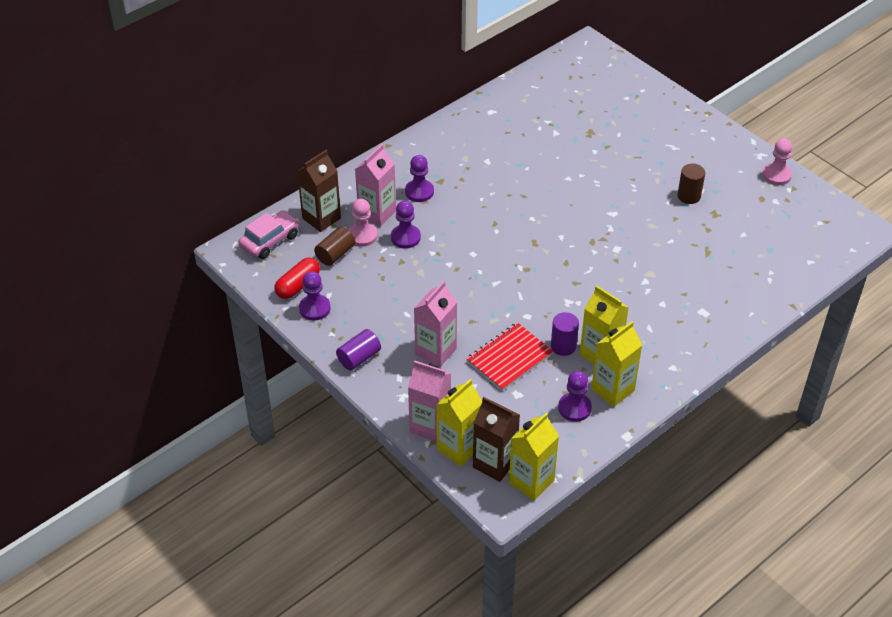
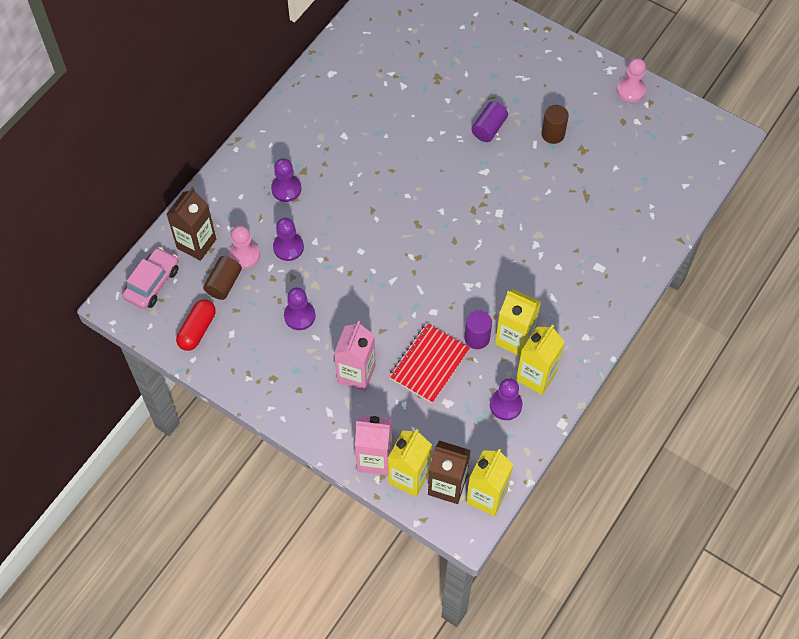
camera: 15 degrees left, 15 degrees up
purple pawn [299,271,331,321] -> purple pawn moved to [284,287,315,330]
purple cylinder [336,329,381,371] -> purple cylinder moved to [471,101,508,142]
pink carton [355,144,396,227] -> none

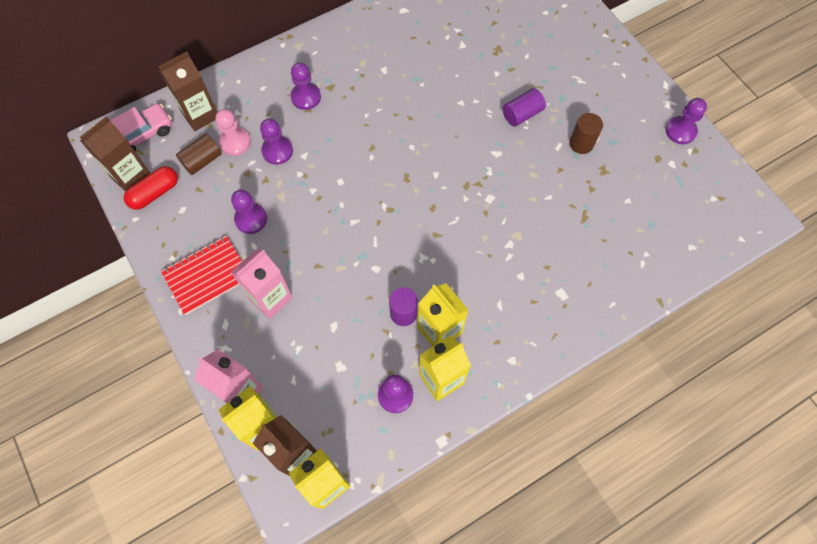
camera: 25 degrees right, 5 degrees up
red notebook [389,323,470,404] -> red notebook moved to [161,235,242,315]
pink pawn [617,58,646,102] -> purple pawn [666,98,707,144]
none -> brown carton [80,116,151,192]

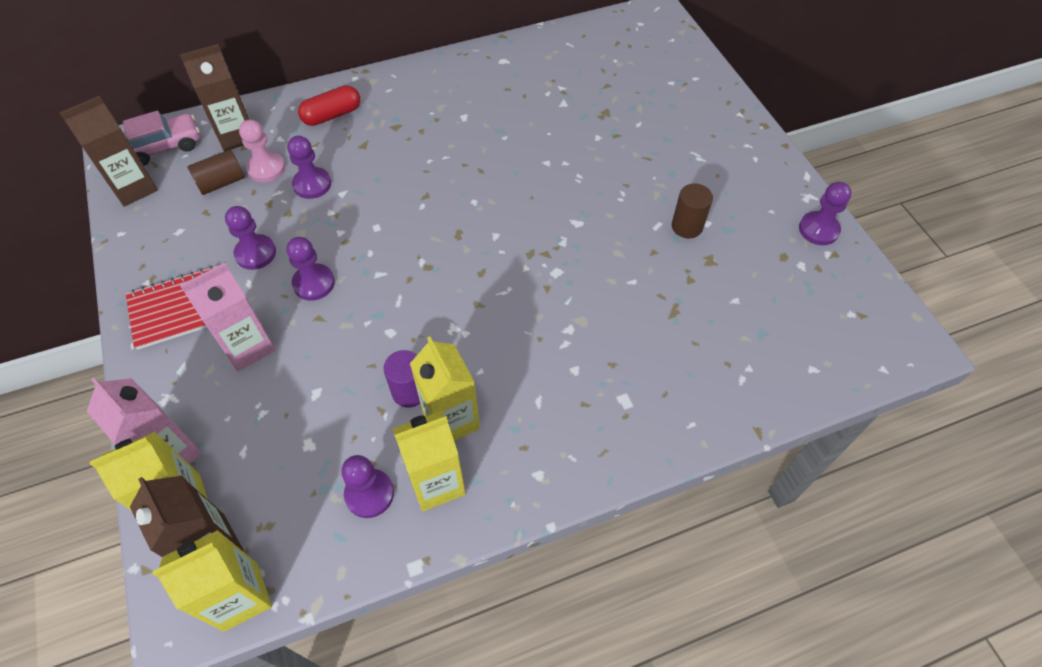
camera: 10 degrees right, 10 degrees down
red capsule [124,166,178,210] -> red capsule moved to [298,85,360,126]
purple pawn [291,63,321,110] -> purple pawn moved to [287,237,335,301]
purple cylinder [503,88,546,127] -> none

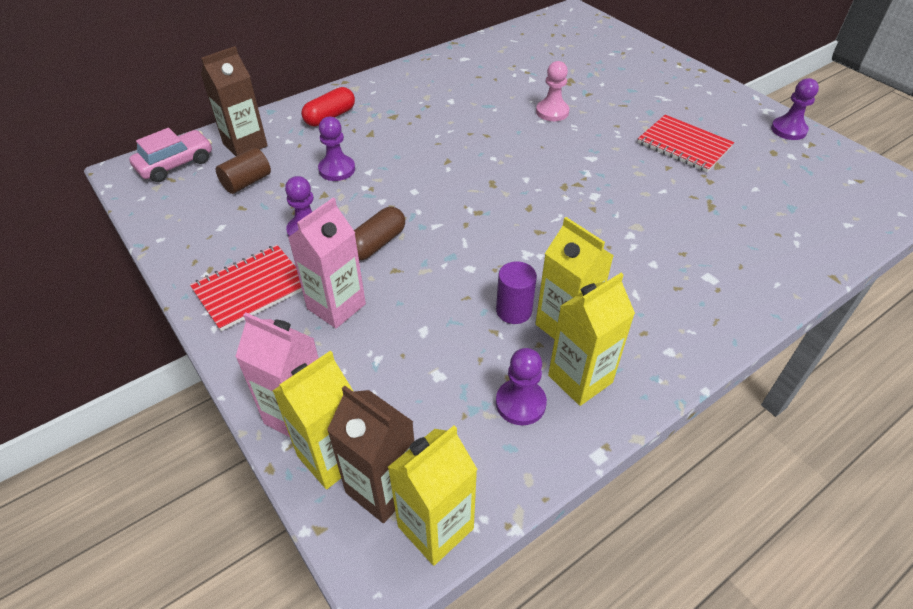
camera: 15 degrees left, 10 degrees down
brown carton [60,96,158,207] -> none
pink pawn [239,120,285,183] -> pink pawn moved to [536,61,569,121]
purple pawn [287,237,335,301] -> brown capsule [354,207,405,260]
brown cylinder [672,184,713,238] -> red notebook [638,115,734,172]

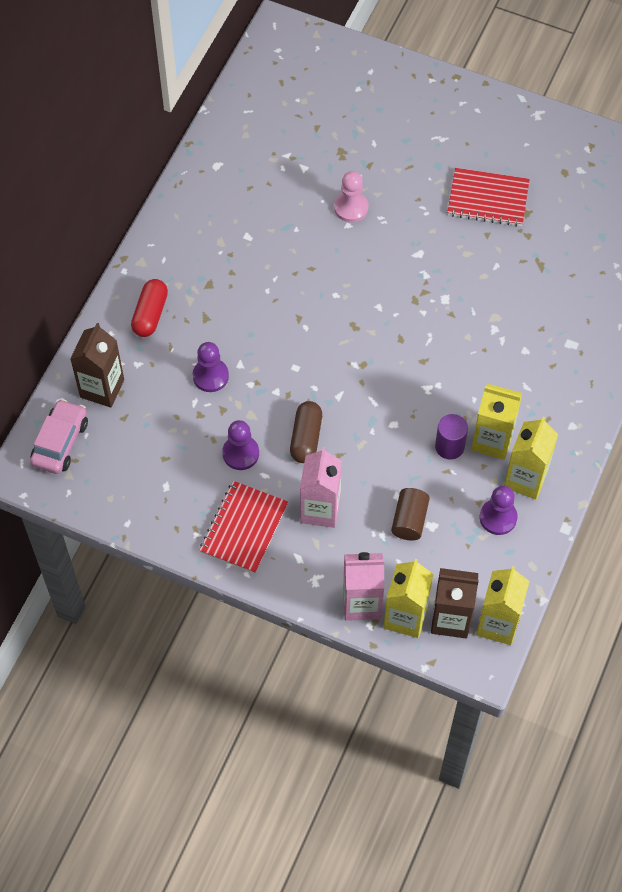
camera: 30 degrees left, 15 degrees up
brown cylinder [216,147,271,194] -> brown cylinder moved to [391,488,430,541]
purple pawn [771,78,819,140] -> none

